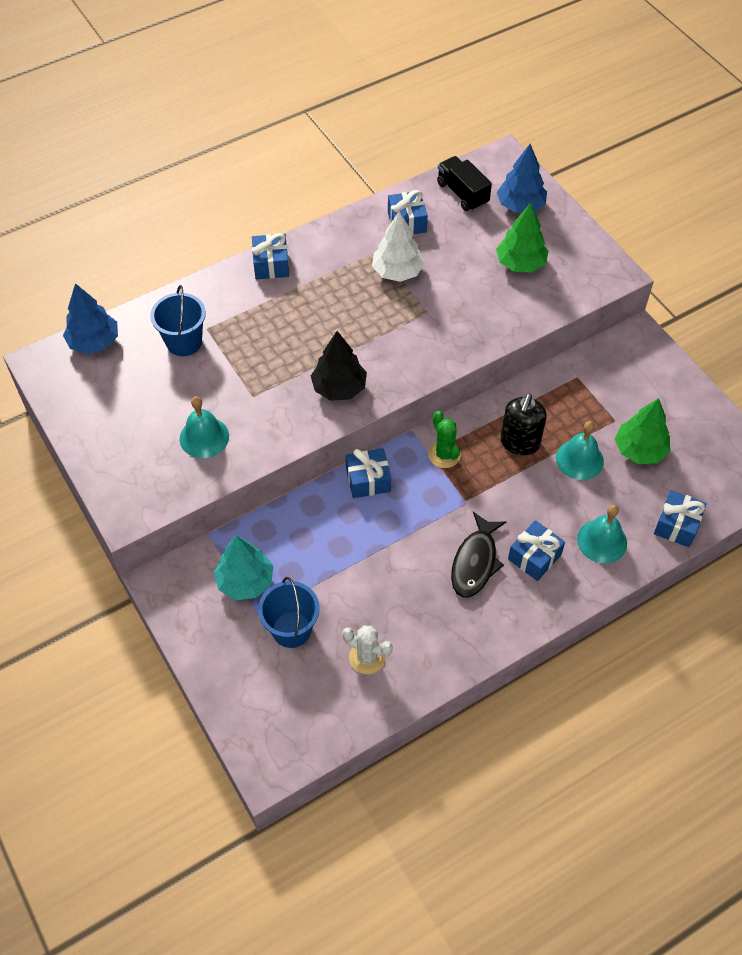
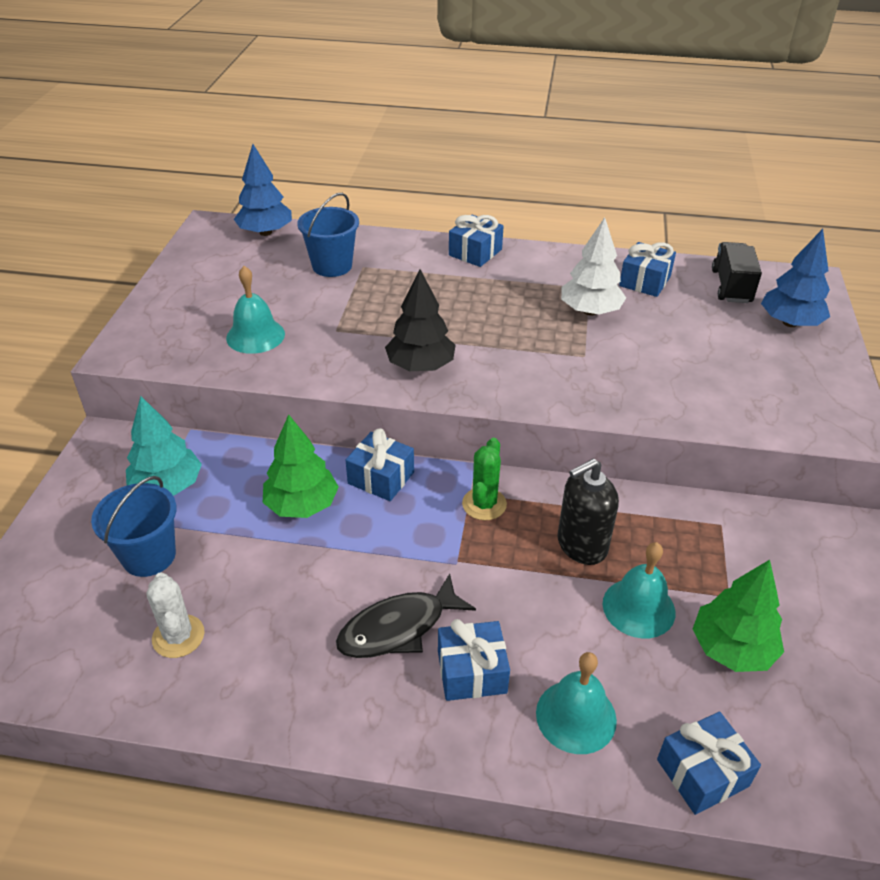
camera: 40 degrees right, 15 degrees down
green tree [496,203,549,272] -> green tree moved to [263,414,339,518]

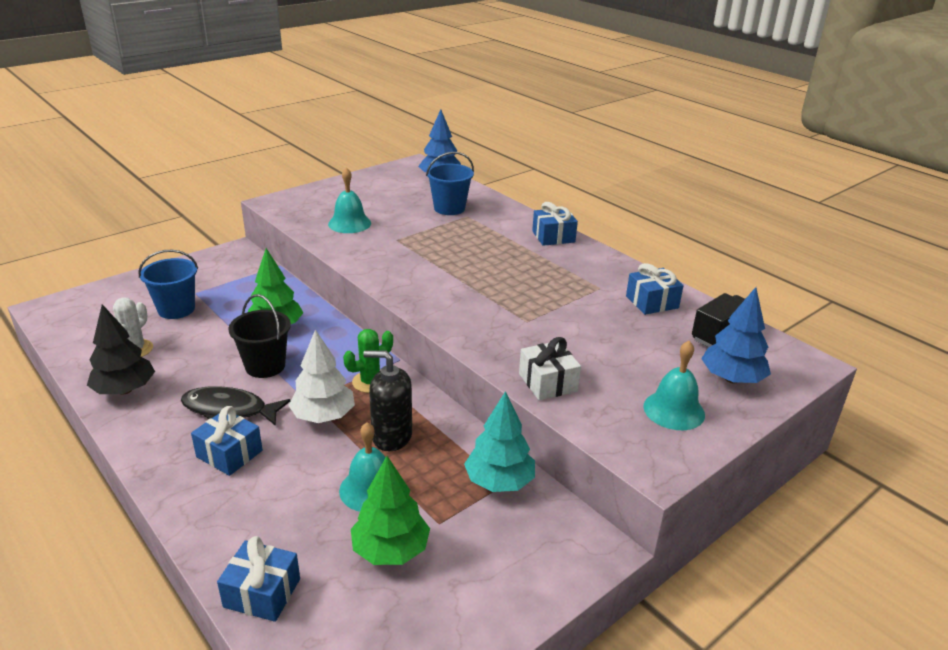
camera: 40 degrees right, 10 degrees down
turquoise tree [126,396,202,496] -> turquoise tree moved to [464,391,535,492]
blue gift [346,428,414,501] -> none
black tree [385,269,456,371] -> black tree moved to [87,304,155,394]
turquoise bell [536,652,617,754] -> turquoise bell moved to [643,341,705,430]
white tree [561,217,626,316] -> white tree moved to [288,329,355,423]
none -> black bucket [228,294,291,378]
none -> white gift [519,337,581,400]

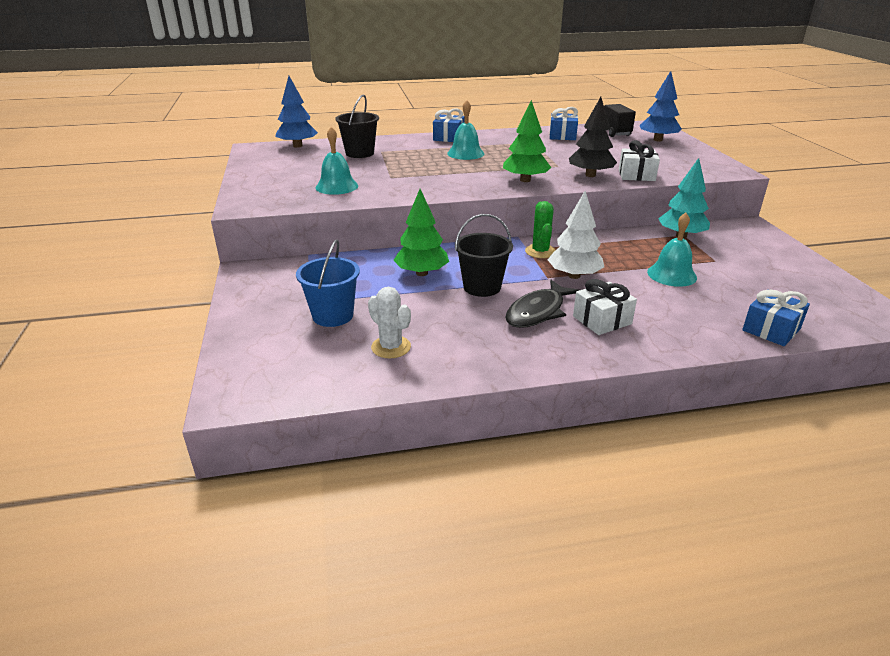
camera: 60 degrees left, 0 degrees up
black tree [87,304,155,394] -> black tree moved to [569,97,617,177]
blue gift [191,406,263,476] -> white gift [573,279,637,335]
green tree [351,456,430,565] -> green tree moved to [503,100,551,182]
black soap dispenser [363,350,412,451] -> none
blue bucket [426,152,474,215] -> black bucket [335,95,379,158]
turquoise bell [643,341,705,430] -> turquoise bell moved to [447,100,484,160]

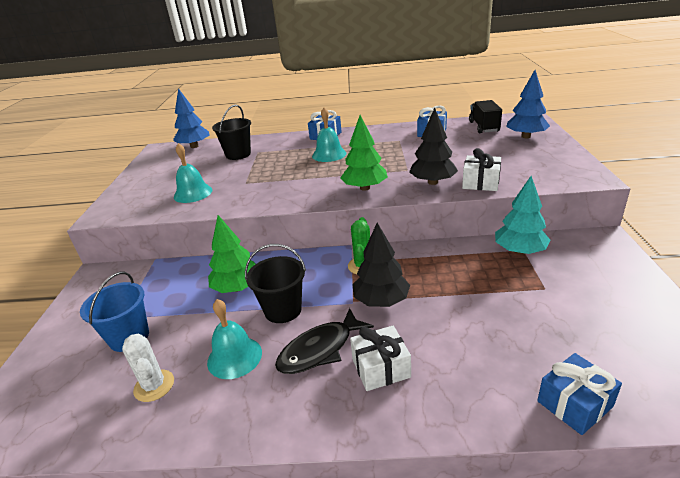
camera: 15 degrees right, 0 degrees up
white tree [548,191,604,279] -> black tree [352,223,410,307]
turquoise bell [647,213,697,287] -> turquoise bell moved to [207,299,262,379]

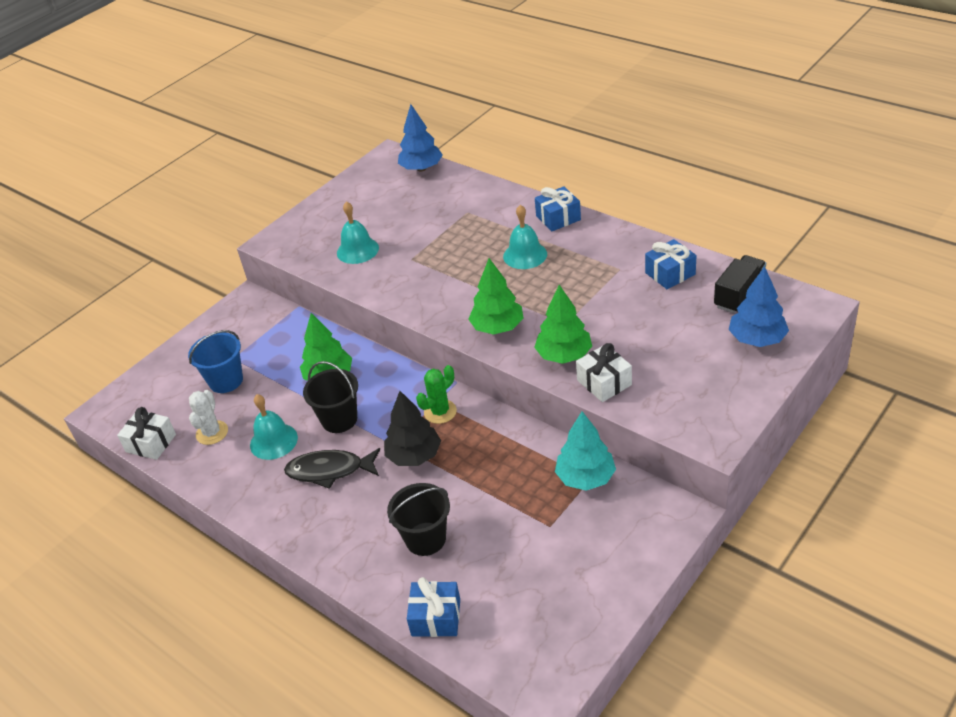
camera: 40 degrees right, 10 degrees up
black bucket [212,105,251,160] -> black bucket moved to [387,483,450,556]
white gift [350,326,411,391] -> white gift moved to [117,407,176,460]
black tree [409,108,458,185] -> green tree [534,285,592,364]

